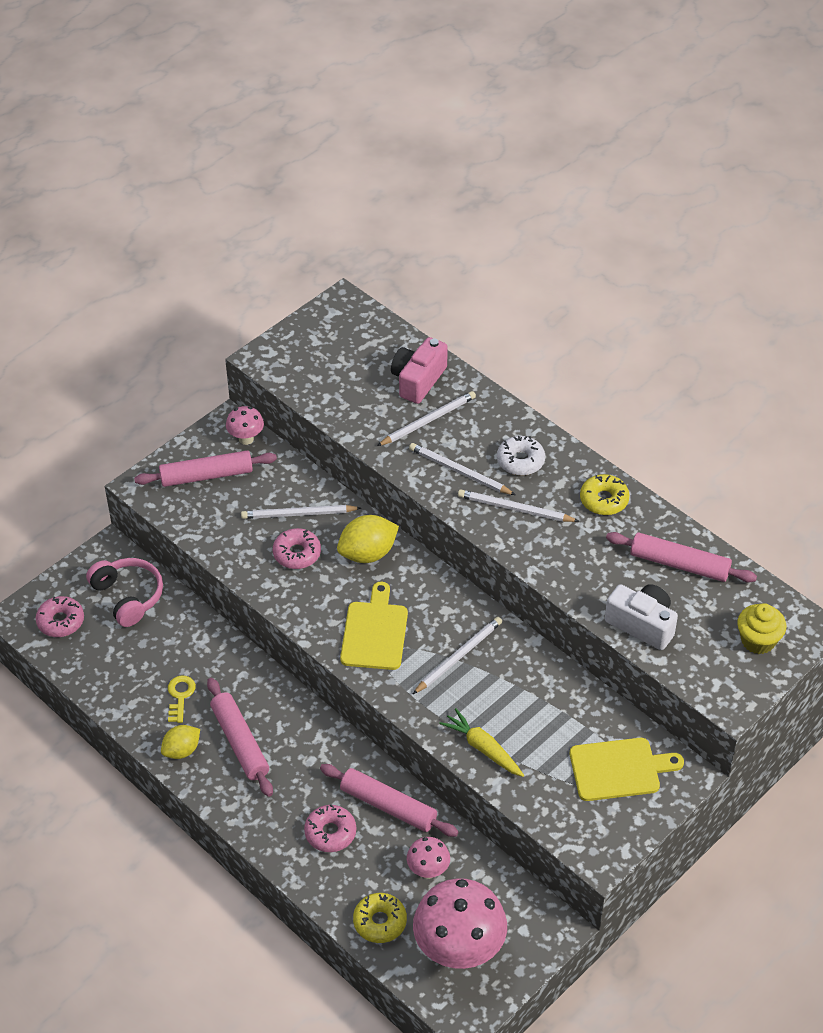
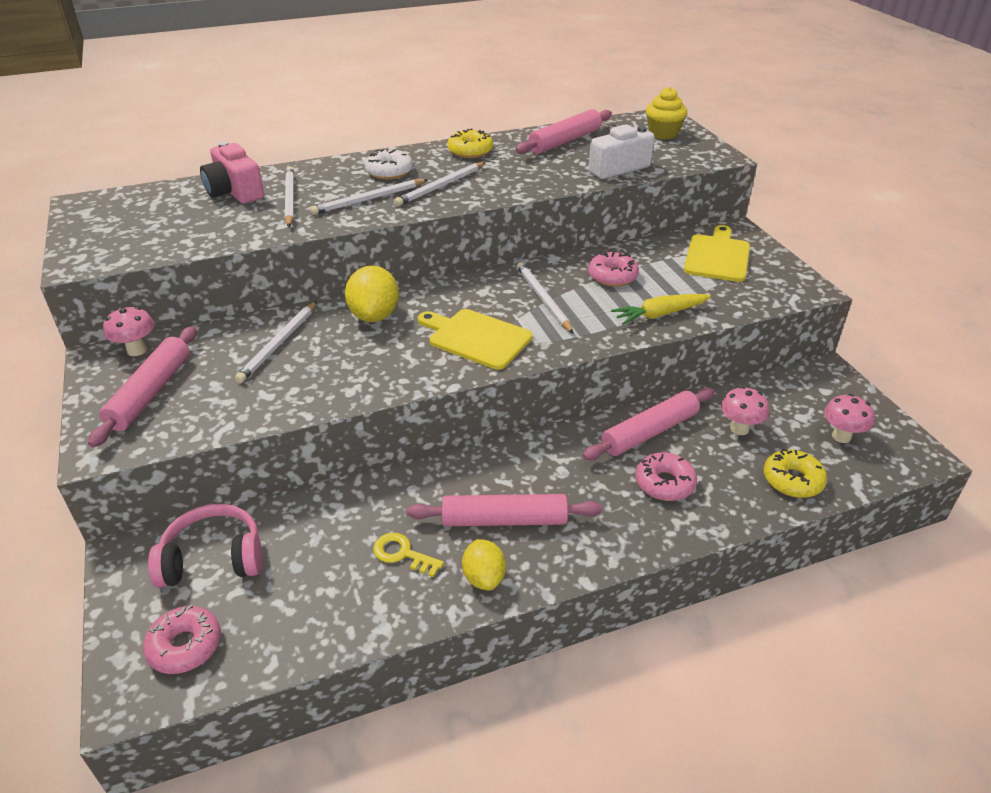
camera: 65 degrees left, 10 degrees down
pink donut [273,528,321,569] -> pink donut moved to [588,251,639,287]
pink mushroom [413,878,507,969] -> pink mushroom [824,394,875,443], size x0.48

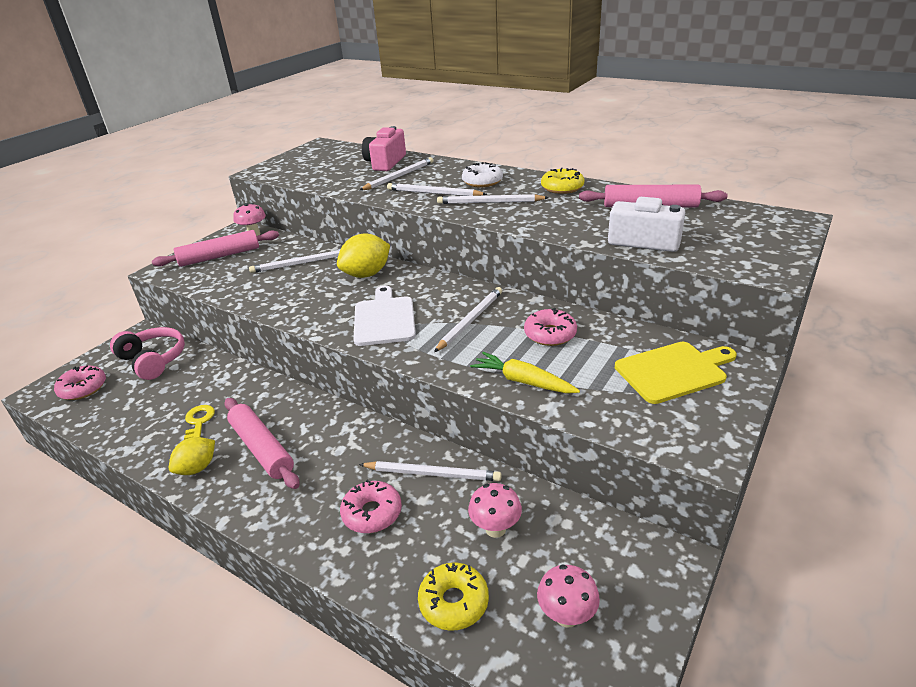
camera: 55 degrees right, 5 degrees down
yellow cutting board [418,309,533,370] -> white cutting board [353,286,416,346]
pink rolling pin [582,388,714,460] -> white pencil [359,461,502,481]
yellow cupcake [646,87,687,140] -> none

